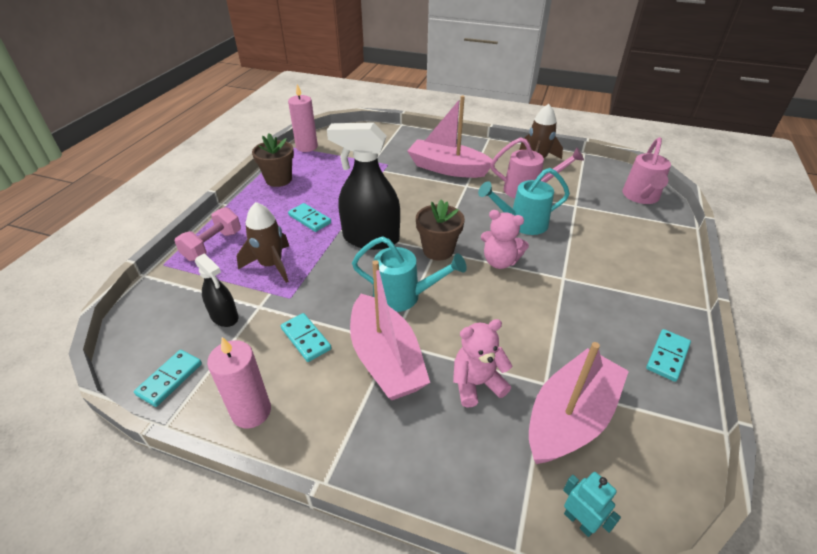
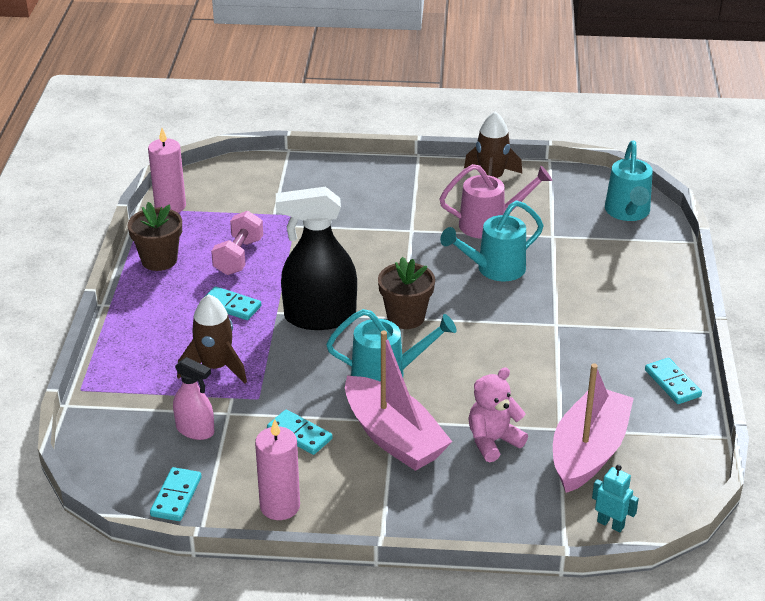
camera: 15 degrees left, 5 degrees down
pink dumbbell [175,207,241,261] -> pink dumbbell moved to [211,211,263,275]
black spray bottle [195,253,238,327] -> pink spray bottle [173,357,214,440]
pink boat [407,95,492,178] -> none
pink teddy bear [481,210,529,269] -> none
pink watering can [622,137,671,204] -> turquoise watering can [605,141,653,221]
turquoise domino [646,329,691,382] -> turquoise domino turned 45 degrees counterclockwise [645,358,702,404]

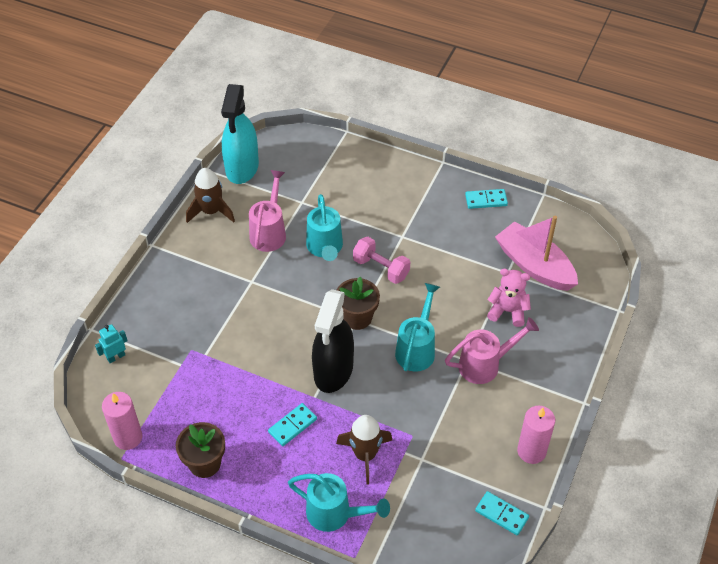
camera: 70 degrees left, 15 degrees up
pink spray bottle [173,357,214,440] -> none
pink dumbbell [211,211,263,275] -> pink dumbbell moved to [353,237,410,284]
turquoise domino [267,410,332,455] -> none
pink boat [345,331,452,471] -> pink watering can [445,317,539,384]
pink teddy bear [468,367,528,462] -> pink teddy bear turned 120 degrees clockwise [487,269,531,327]
turquoise robot [592,465,639,532] -> turquoise robot moved to [95,324,128,363]
turquoise watering can [605,141,653,221] -> turquoise watering can moved to [288,473,390,532]
none -> turquoise spray bottle [221,84,259,184]

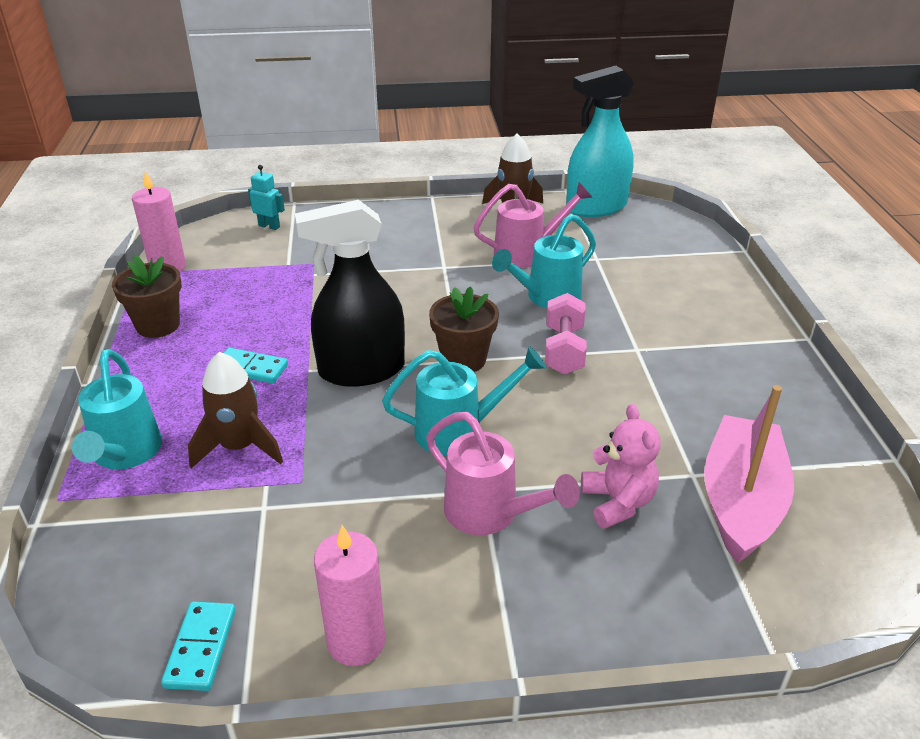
camera: 60 degrees right, 15 degrees down
turquoise domino [465,189,508,209] -> none

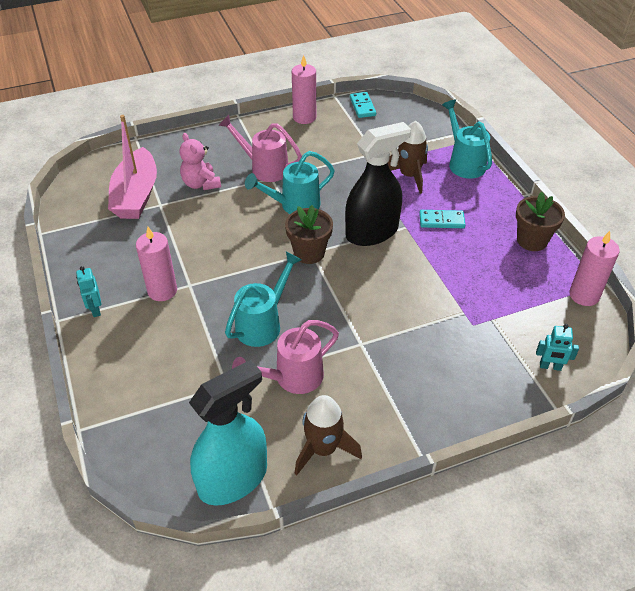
camera: 165 degrees right, 10 degrees up
pink dumbbell [545,293,587,375] -> none
none -> turquoise robot [76,266,101,317]
none -> pink candle [136,227,177,301]

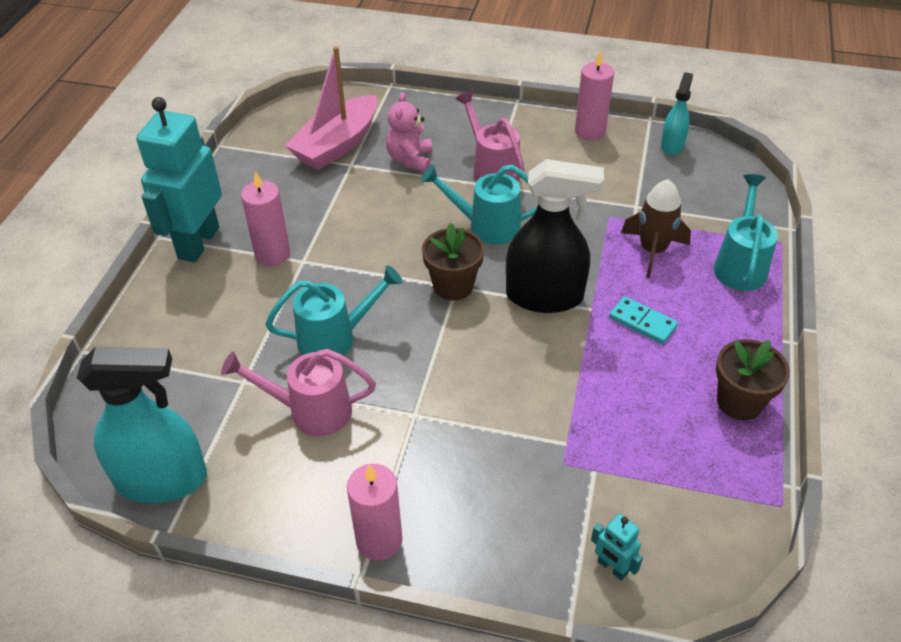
camera: 35 degrees right, 0 degrees up
turquoise robot [76,266,101,317] -> turquoise robot [136,97,222,262], size x2.41
brown rocket [295,395,362,475] -> none
turquoise domino [350,92,376,118] -> turquoise spray bottle [661,72,693,155]
pink candle [569,231,620,306] -> pink candle moved to [347,464,402,561]

